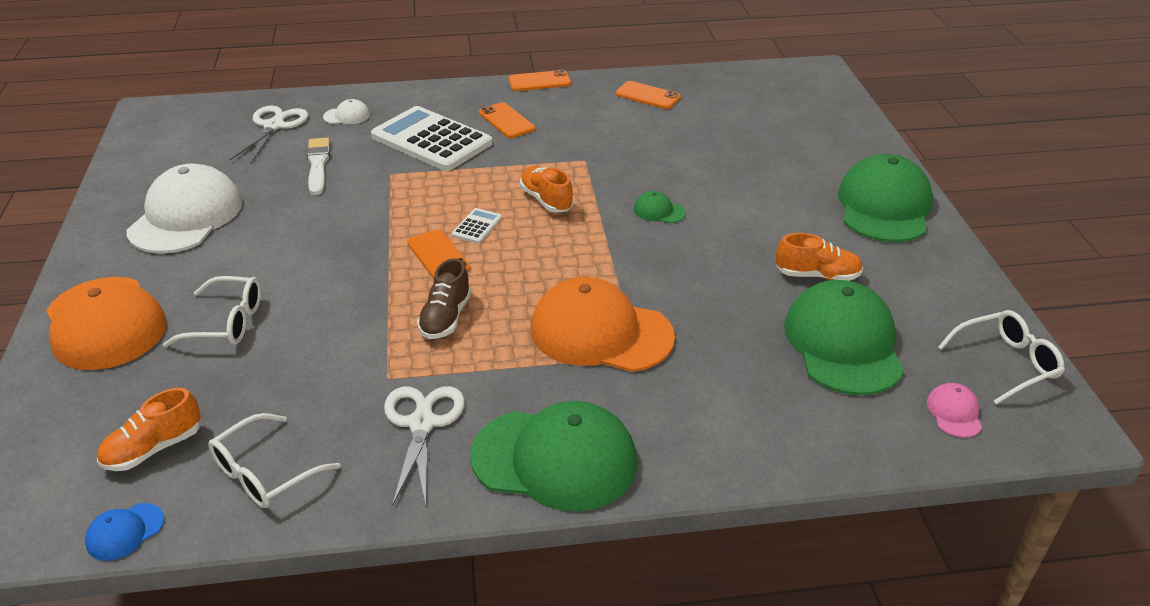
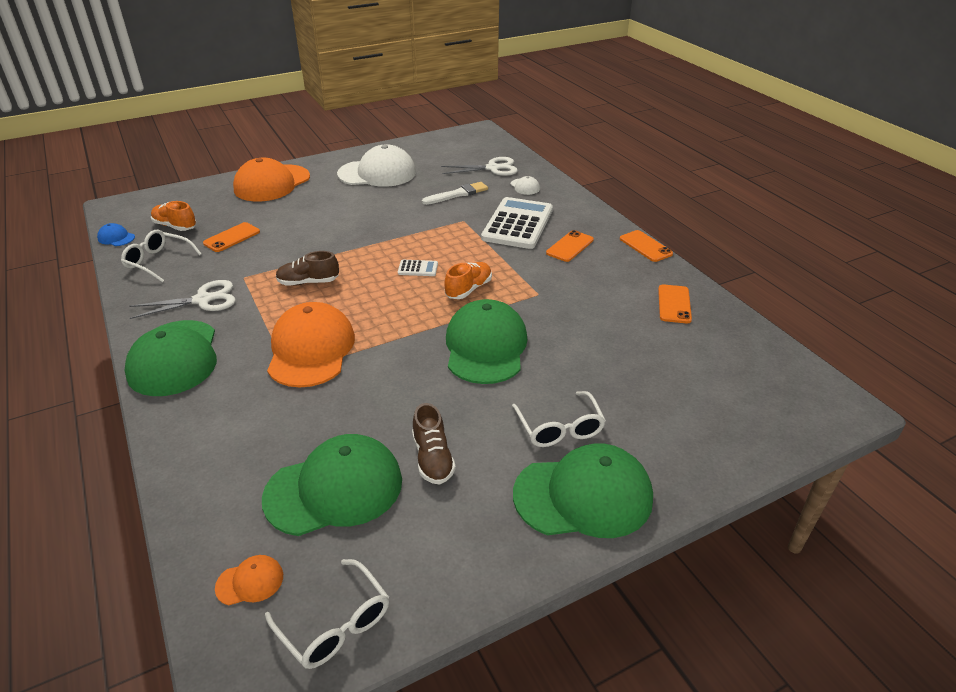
camera: 70 degrees right, 0 degrees up
white glasses [163,276,261,347] -> white glasses moved to [512,391,606,447]
orange phone [407,229,471,279] -> orange phone moved to [203,222,260,252]
green cap [634,191,686,223] -> green cap [446,299,528,384], size x2.37
orange shoe [776,233,863,281] -> brown shoe [412,403,456,484]
pink cap [927,383,982,438] -> orange cap [215,555,283,605]

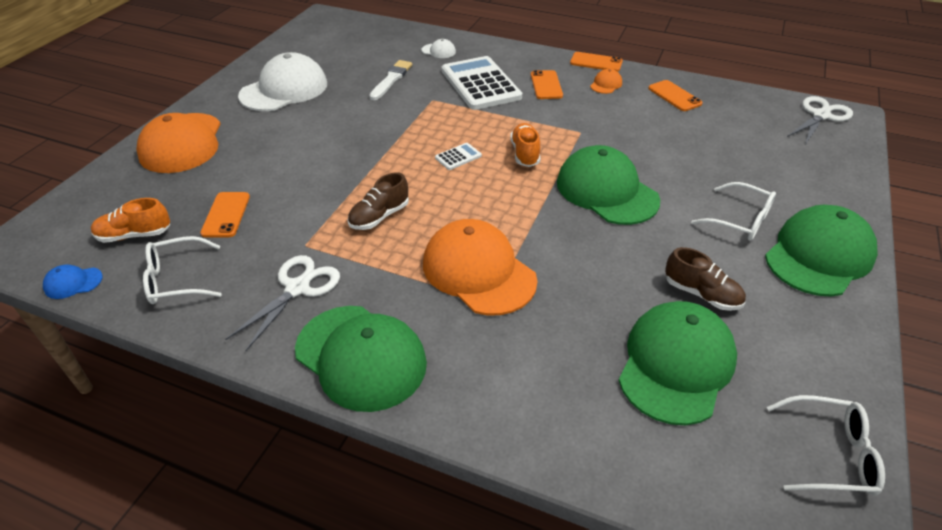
camera: 40 degrees left, 5 degrees up
orange cap [215,555,283,605] -> orange cap moved to [590,69,622,94]
white scissors [441,157,518,176] -> white scissors moved to [787,96,853,144]

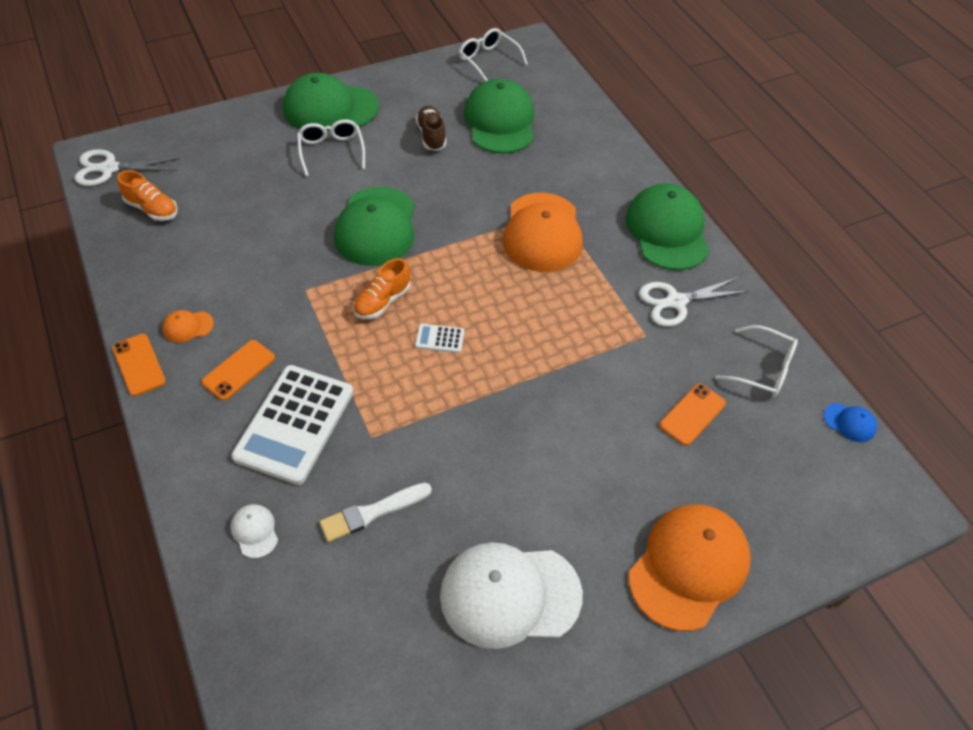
camera: 140 degrees left, 10 degrees up
orange shoe [91,198,170,243] -> orange shoe moved to [117,170,178,221]
brown shoe [348,172,409,230] -> none
green cap [618,301,737,425] -> green cap turned 105 degrees clockwise [464,79,534,153]
orange phone [648,80,703,111] -> none

